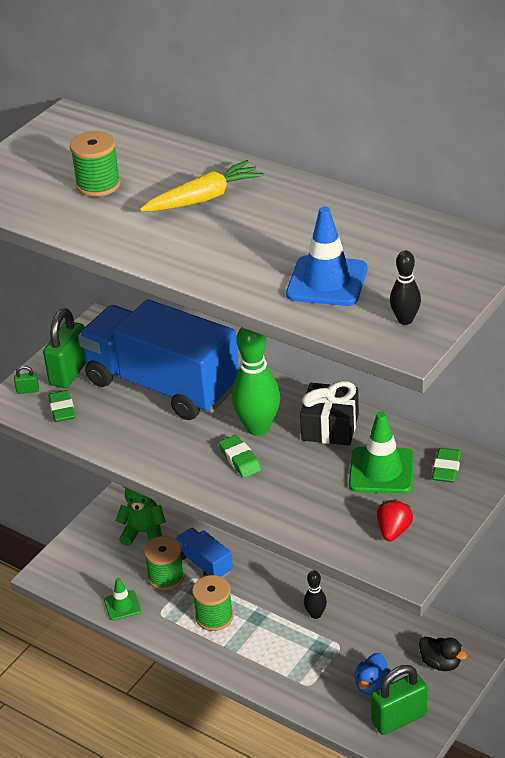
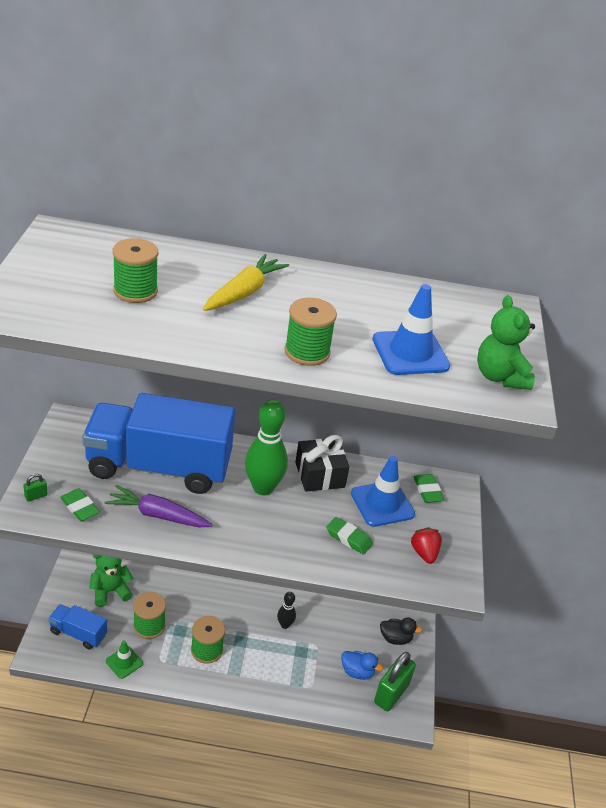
camera: 35 degrees left, 0 degrees up
green padlock [43,308,86,388] -> none
blue truck [175,528,233,578] -> blue truck moved to [48,604,107,649]
green eraser [219,435,262,478] -> green eraser moved to [326,517,373,555]
green traffic cone [349,411,414,494] -> blue traffic cone [351,456,415,527]
blue duck [355,653,391,695] -> blue duck turned 60 degrees counterclockwise [341,651,383,680]
black bowling pin [390,251,421,325] -> green teddy bear [477,295,535,390]
none -> purple carrot [105,485,213,527]
none -> green spool [284,298,337,366]

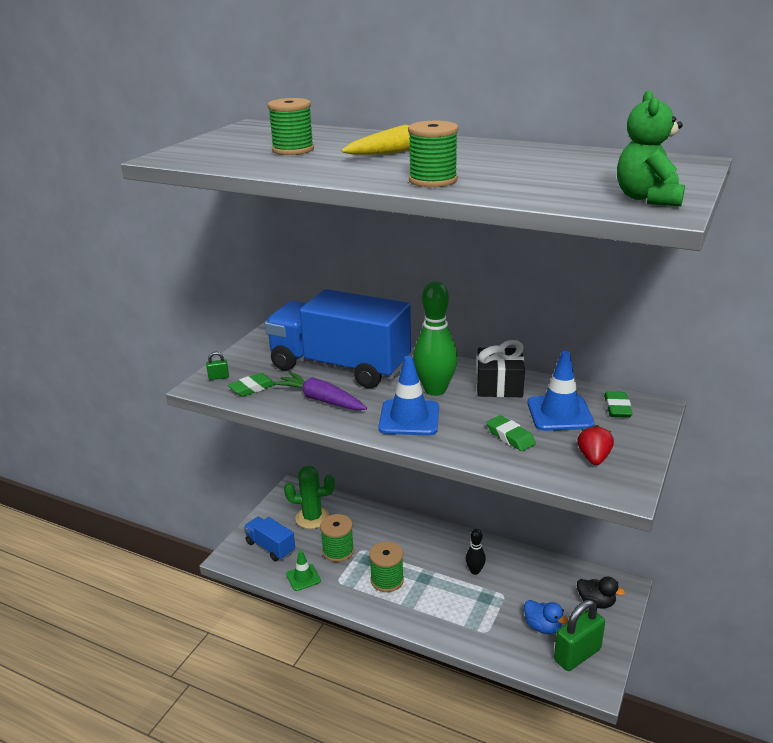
camera: 25 degrees right, 10 degrees down
green eraser [60,488,100,521] -> green eraser turned 75 degrees clockwise [228,373,274,397]
green teddy bear [89,554,133,607] -> green cactus [284,466,335,529]
blue traffic cone [372,284,450,375] -> blue traffic cone moved to [378,356,439,435]

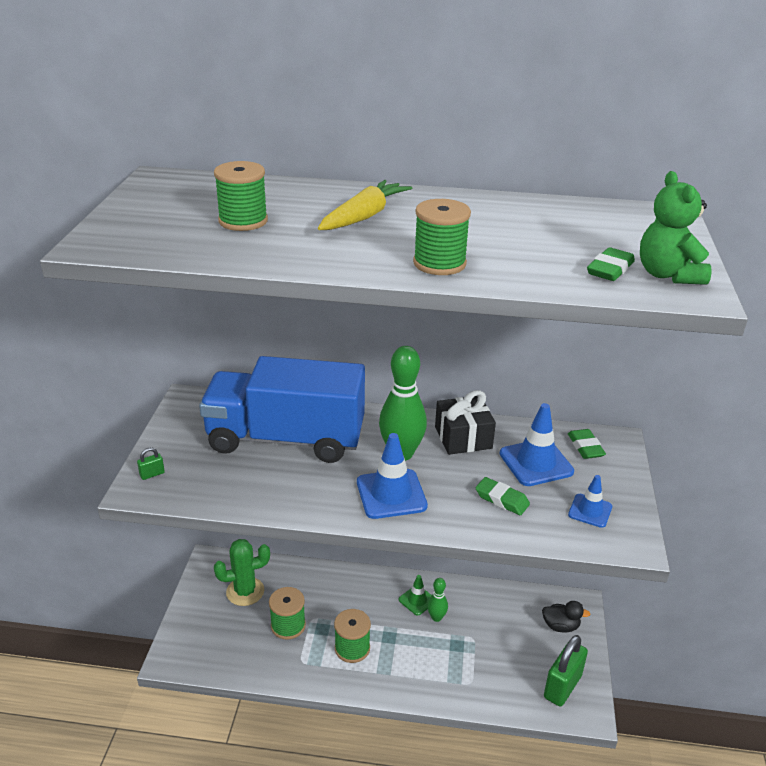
camera: 20 degrees left, 5 degrees up
green eraser [228,373,274,397] -> green eraser moved to [587,247,635,281]
blue truck [244,517,295,561] -> none
purple carrot [273,372,367,410] -> none
green traffic cone [286,550,321,591] -> green traffic cone moved to [399,575,432,616]
black bowling pin [466,529,486,575] -> green bowling pin [427,578,448,622]
blue duck [524,600,568,634] -> none
red strawberry [578,425,614,465] -> blue traffic cone [568,475,612,528]

